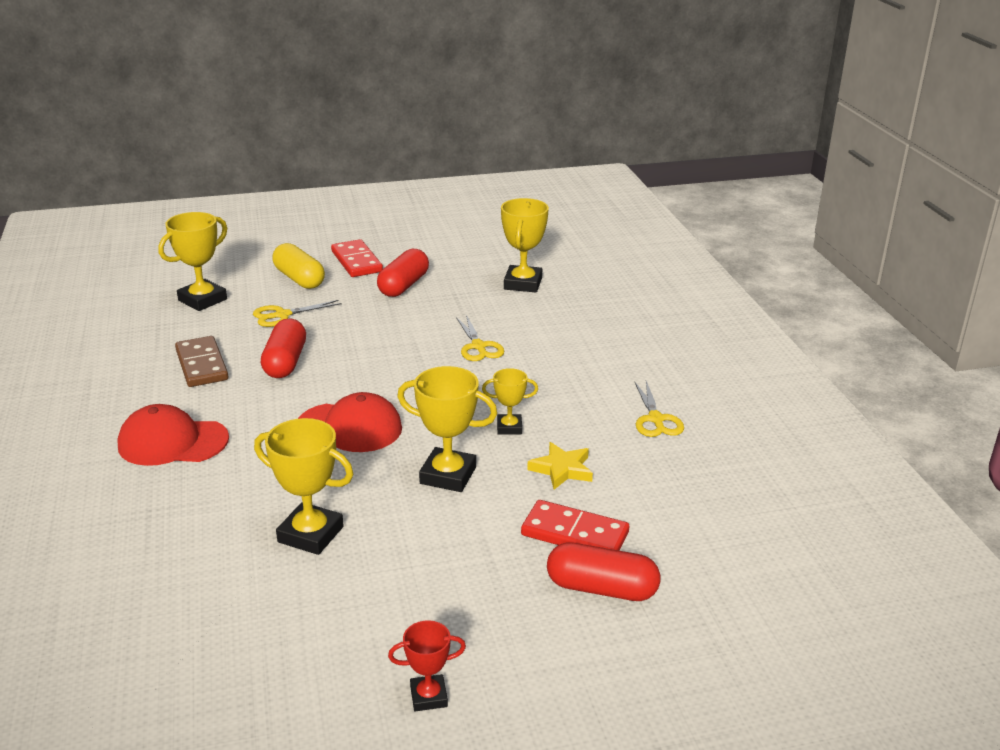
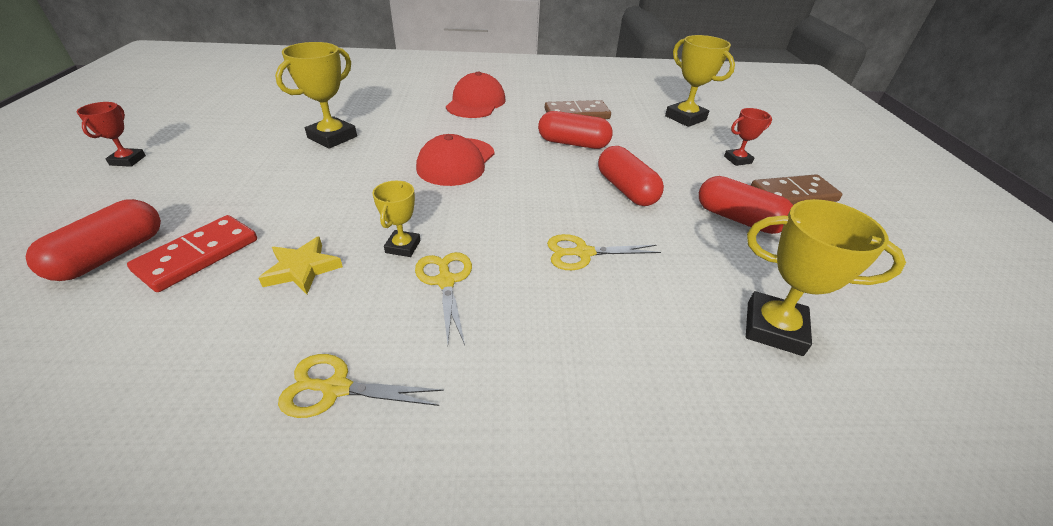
camera: 100 degrees right, 10 degrees up
yellow scissors [253,300,342,327] -> yellow scissors moved to [415,252,472,345]
yellow capsule [273,243,325,289] -> red trophy [724,108,772,166]
red domino [331,239,383,277] -> brown domino [751,174,842,205]
yellow trophy [397,366,497,492] -> none
none -> red capsule [598,146,664,206]

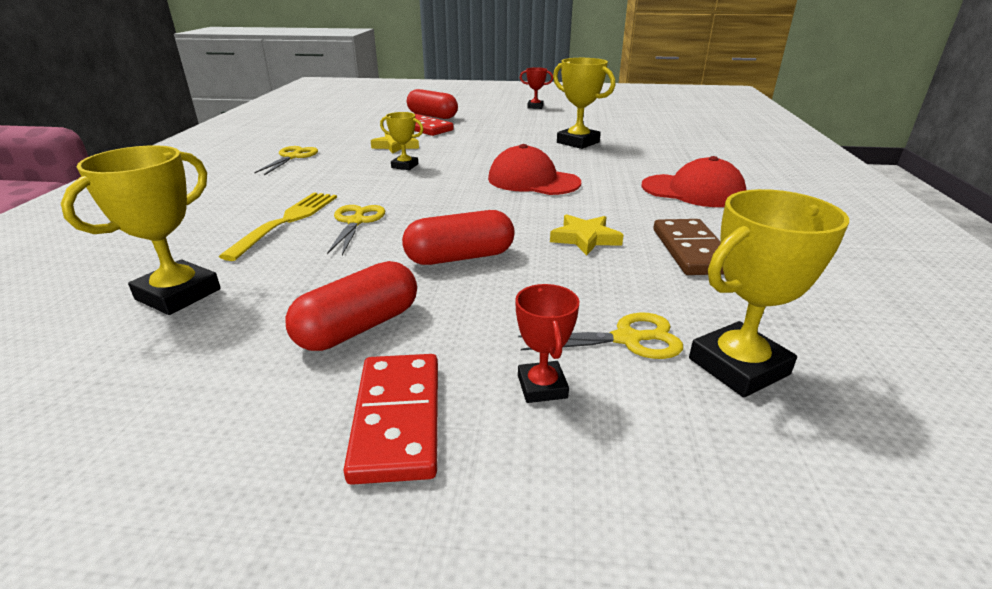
camera: 100 degrees right, 10 degrees down
yellow scissors [415,252,472,345] -> yellow scissors moved to [518,313,683,359]
red capsule [538,111,613,149] -> yellow star [550,214,624,256]
brown domino [751,174,842,205] -> red domino [343,354,438,485]
none -> yellow fork [219,193,337,261]

